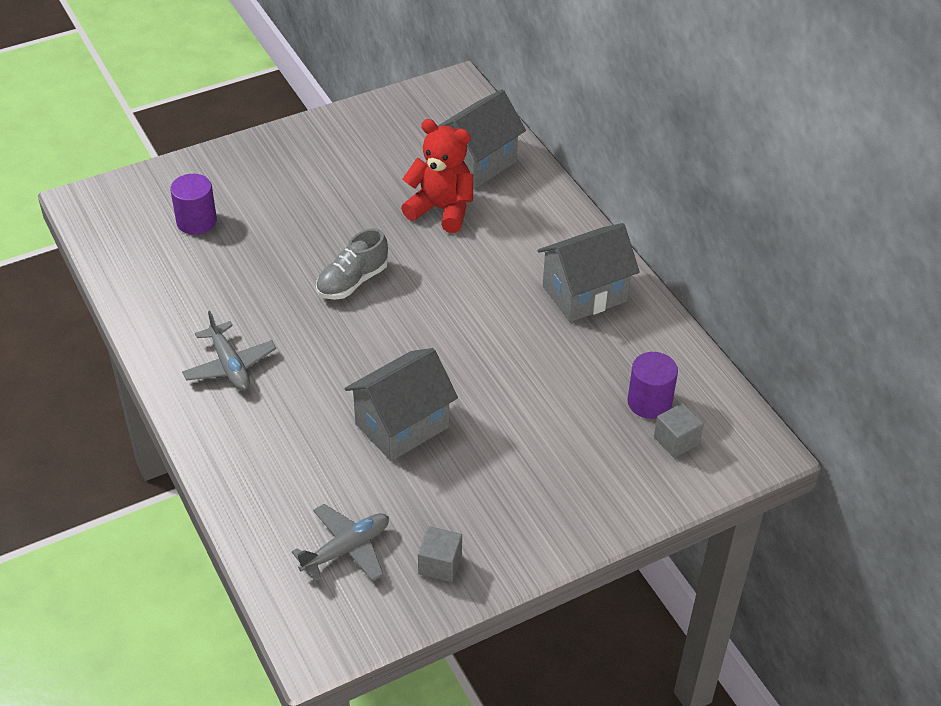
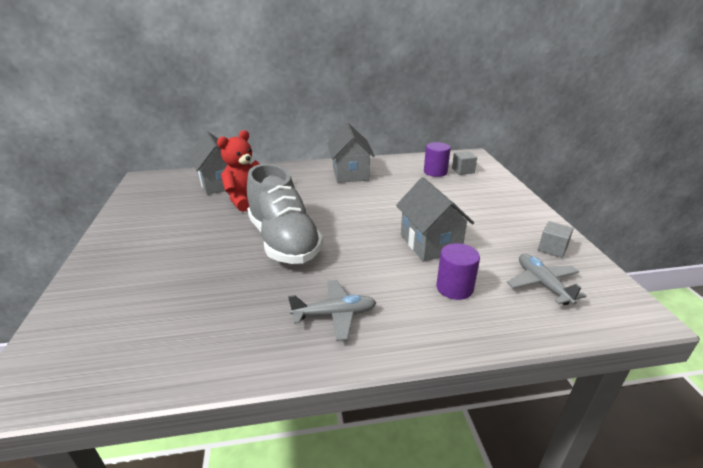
camera: 70 degrees left, 15 degrees down
purple cylinder [170,174,217,235] -> purple cylinder moved to [436,243,480,300]
grey shoe [316,228,388,300] -> grey shoe [247,164,323,264], size x1.88

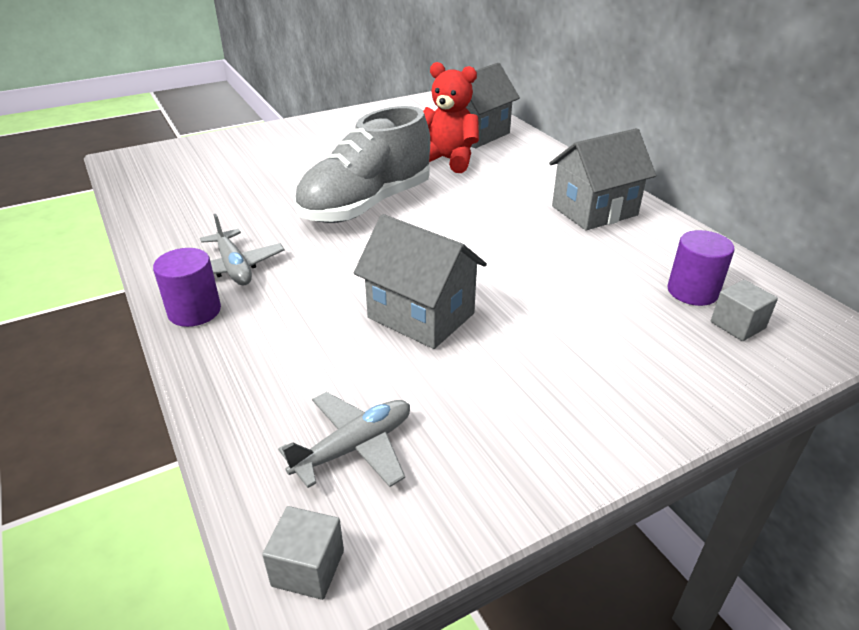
camera: 70 degrees right, 5 degrees up
grey house [396,177,474,262] -> grey house turned 75 degrees clockwise [354,214,487,349]
purple cylinder [436,243,480,300] -> purple cylinder moved to [153,248,221,327]
grey cube [538,221,573,258] -> grey cube moved to [262,506,344,600]

